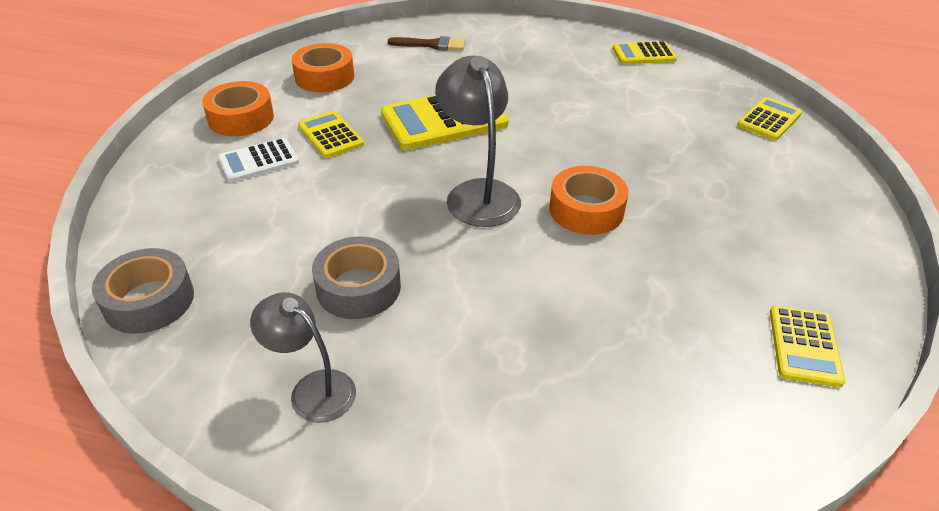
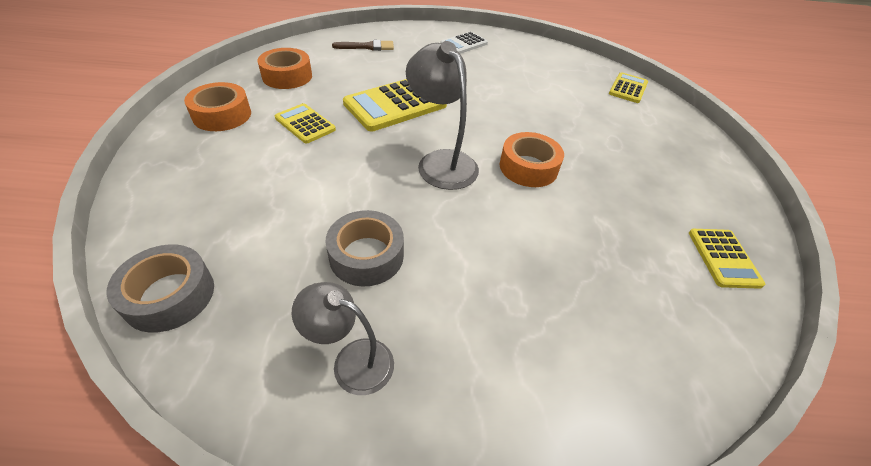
camera: 15 degrees left, 5 degrees up
white calculator [218,138,299,182] -> white calculator moved to [441,32,488,54]
yellow calculator [612,41,677,64] -> none

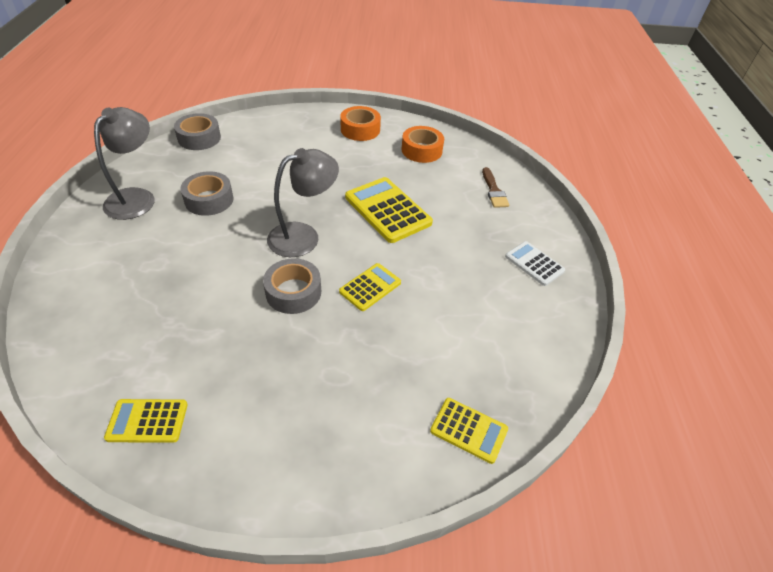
camera: 90 degrees right, 0 degrees up
yellow calculator [275,103,336,144] -> yellow calculator moved to [339,263,401,311]
grey lamp [292,282,394,395] -> grey lamp [94,107,155,220], size x1.53
orange tape [500,132,564,187] -> grey tape [263,258,321,314]

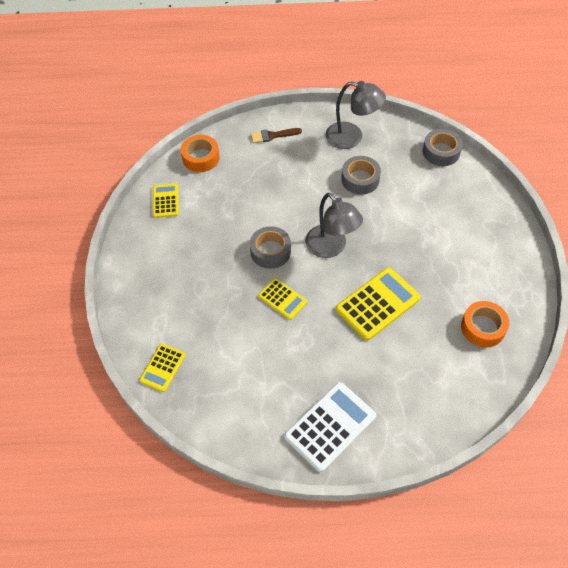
camera: 90 degrees right, 10 degrees up
orange tape [340,106,381,141] -> orange tape moved to [181,135,220,172]
brown brush [482,167,509,208] -> brown brush moved to [251,128,302,143]
white calculator [505,241,565,286] -> white calculator [284,382,376,472], size x1.72

